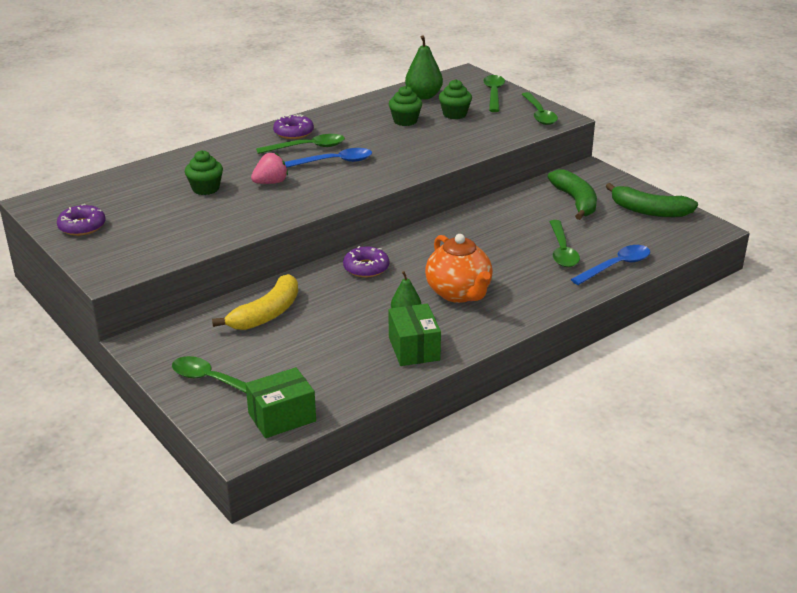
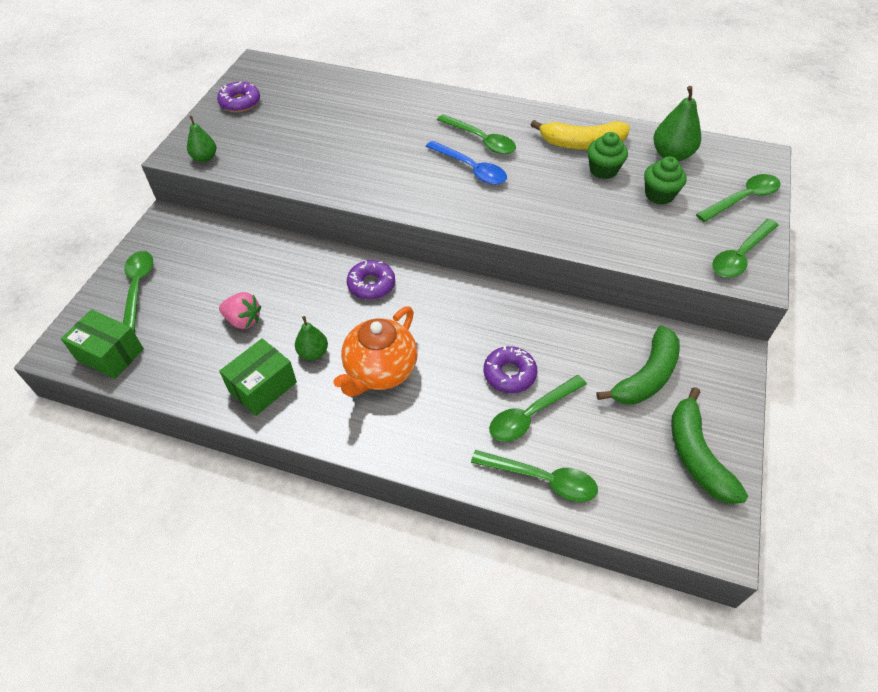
camera: 55 degrees right, 20 degrees up
green cupcake [185,150,223,195] -> none
yellow banana [212,274,298,330] -> yellow banana moved to [531,120,630,150]
pink strawberry [251,153,288,184] -> pink strawberry moved to [219,292,261,329]
purple donut [273,114,314,139] -> purple donut moved to [484,346,537,393]
blue spoon [571,245,650,285] -> green spoon [471,450,598,502]
none -> green pear [187,116,216,162]

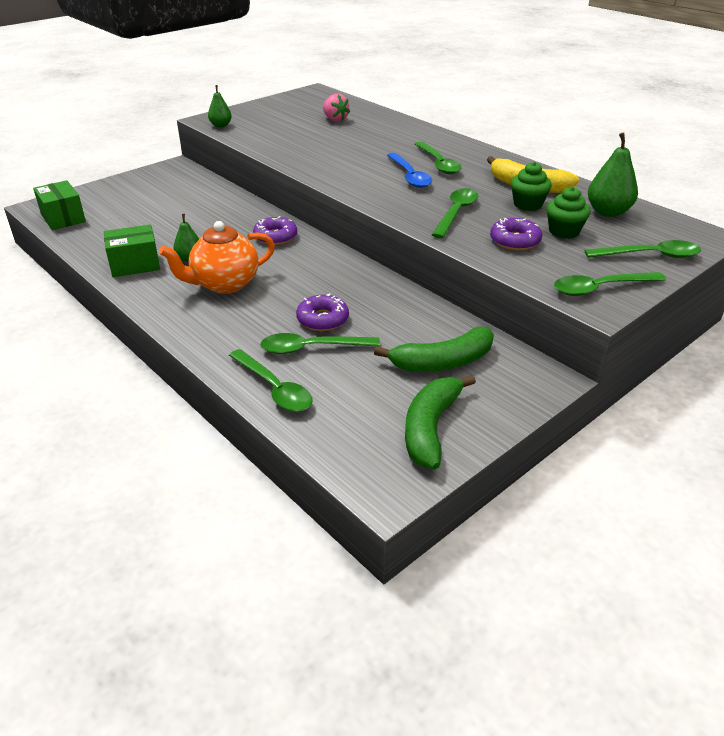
camera: 30 degrees right, 15 degrees down
green spoon [123,251,153,332] -> green spoon moved to [432,188,478,238]
purple donut [217,81,260,112] -> purple donut moved to [490,218,542,250]
pink strawberry [219,292,261,329] -> pink strawberry moved to [323,94,350,122]

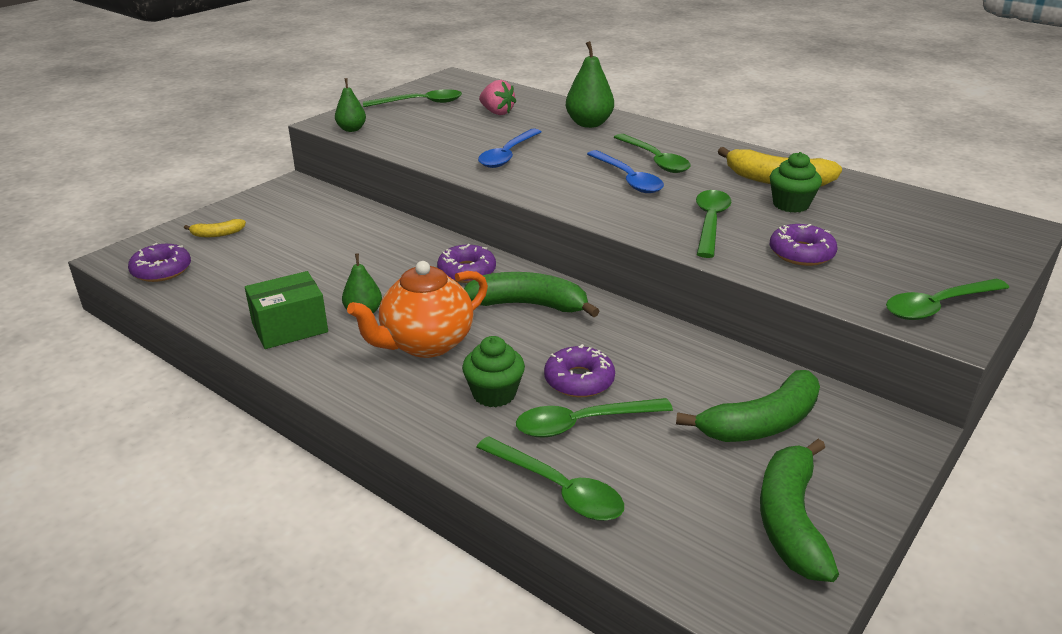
camera: 10 degrees left, 5 degrees down
green box [33,180,86,230] -> purple donut [128,243,191,282]
green cupcake [546,187,590,239] -> green cupcake moved to [462,336,525,407]
green spoon [585,240,701,258] -> green spoon moved to [363,89,462,107]
green pear [588,133,638,217] -> green pear moved to [566,41,614,128]
none -> yellow banana [184,219,246,237]
none -> green banana [464,272,599,317]
none -> blue spoon [478,128,541,168]

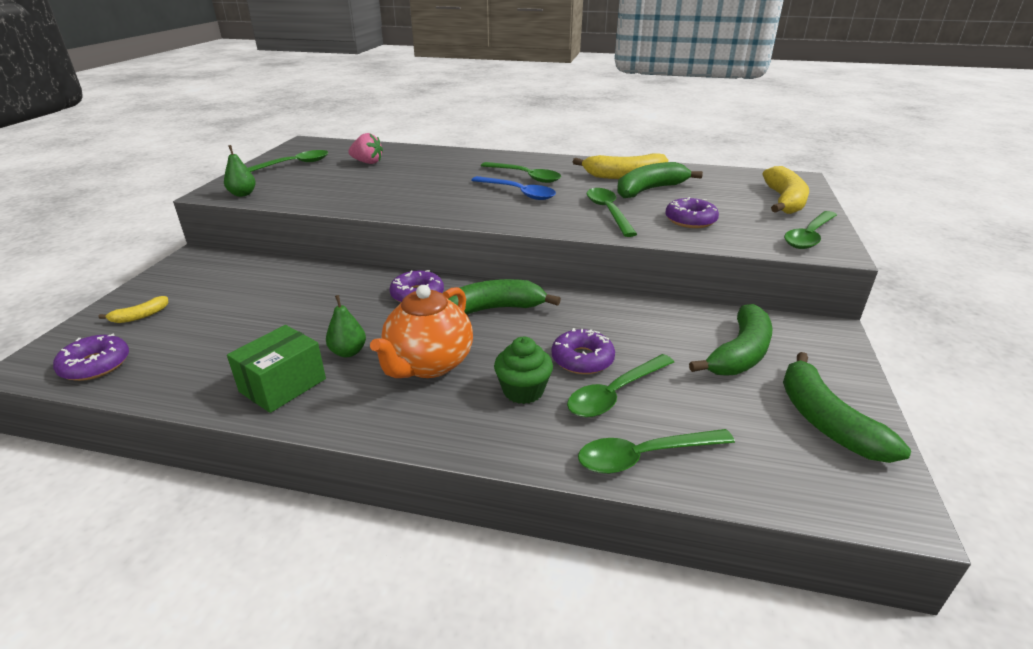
camera: 25 degrees left, 0 degrees up
green spoon [476,436,624,521] -> green spoon turned 150 degrees clockwise [578,429,735,474]
blue spoon [478,128,541,168] -> none
green pear [566,41,614,128] -> none
green cupcake [770,152,822,213] -> green banana [617,162,703,198]
none -> yellow banana [762,166,809,214]

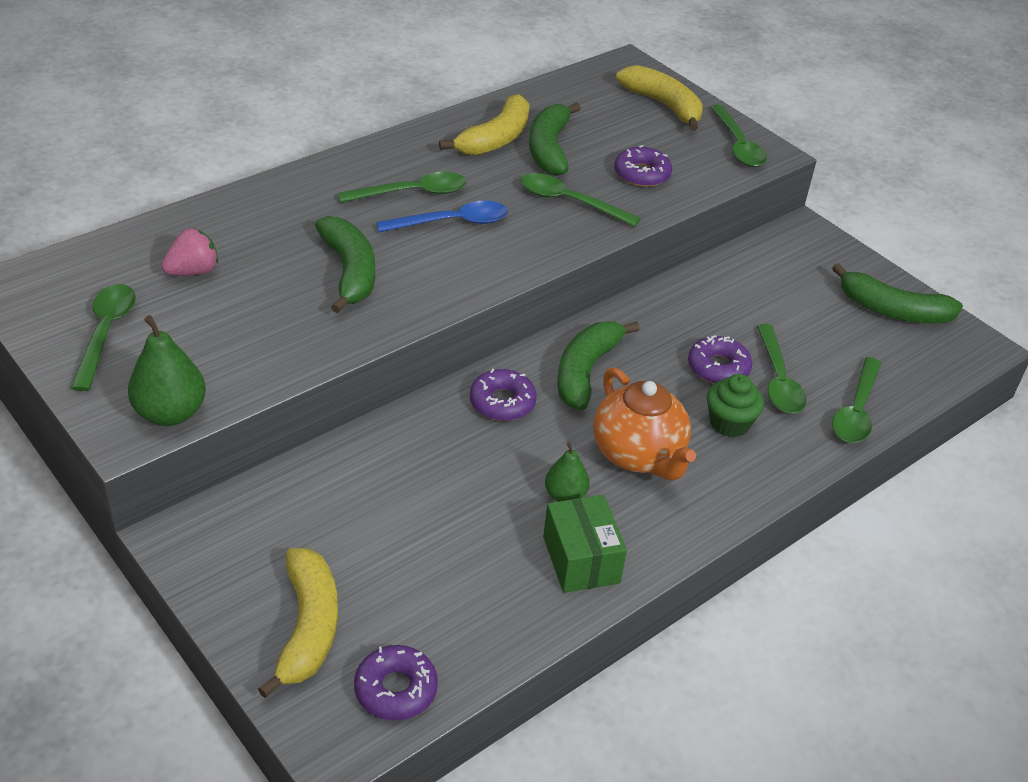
camera: 55 degrees left, 10 degrees up
yellow banana [99,296,169,323] -> yellow banana [258,548,338,698], size x2.03
green pear [224,145,256,197] -> green pear [128,315,206,426], size x1.60
green banana [689,304,772,376] -> green banana moved to [315,216,375,313]

